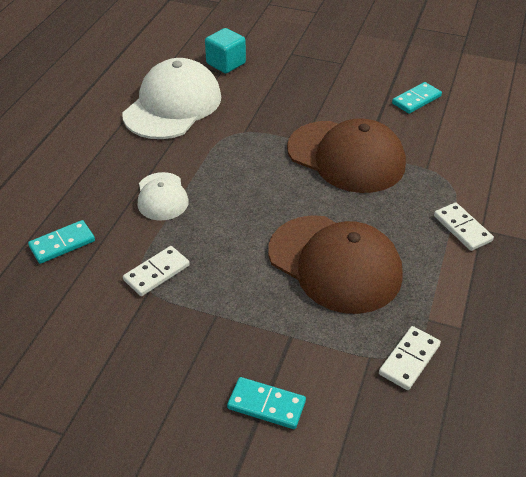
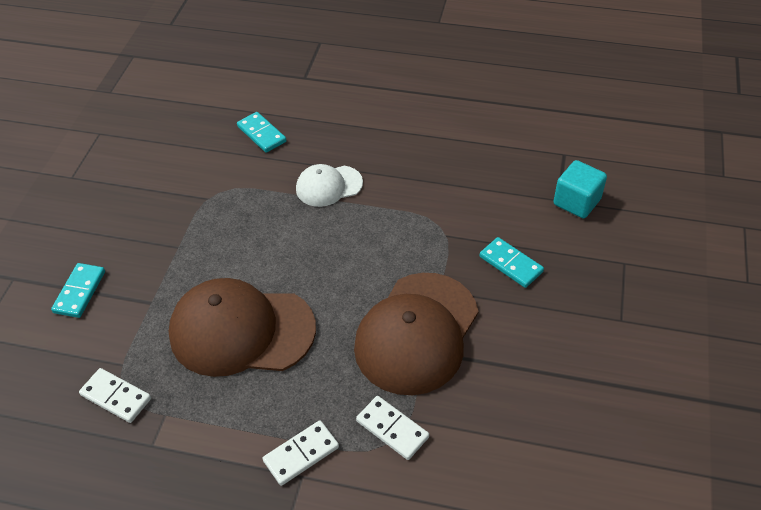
camera: 85 degrees right, 5 degrees up
white cap [122,58,221,139] -> none
white domino [123,246,190,296] -> white domino moved to [356,396,429,460]
brown cap [268,215,403,314] -> brown cap turned 60 degrees clockwise [169,278,316,377]
turquoise domino [392,82,442,114] -> turquoise domino moved to [480,237,544,288]

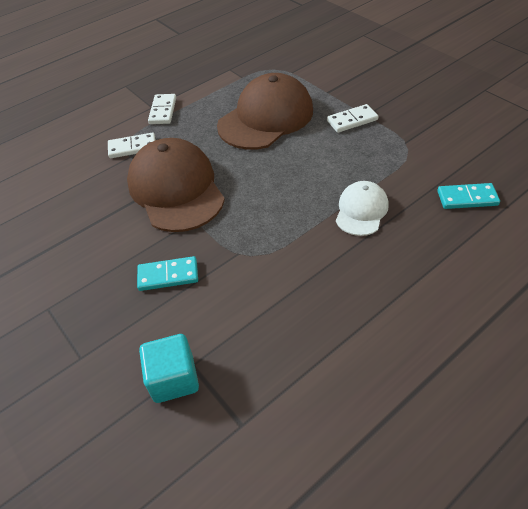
camera: 130 degrees right, 0 degrees up
turquoise domino [51,263,105,318] -> none
white domino [79,368,151,423] -> white domino moved to [327,104,378,133]

